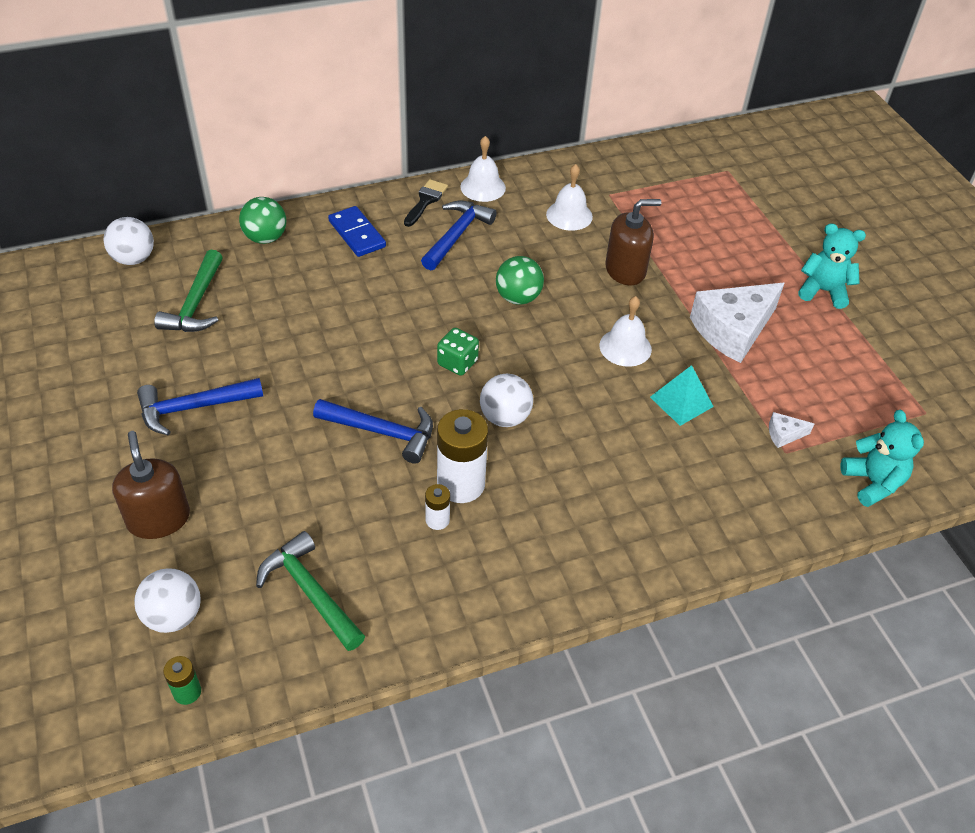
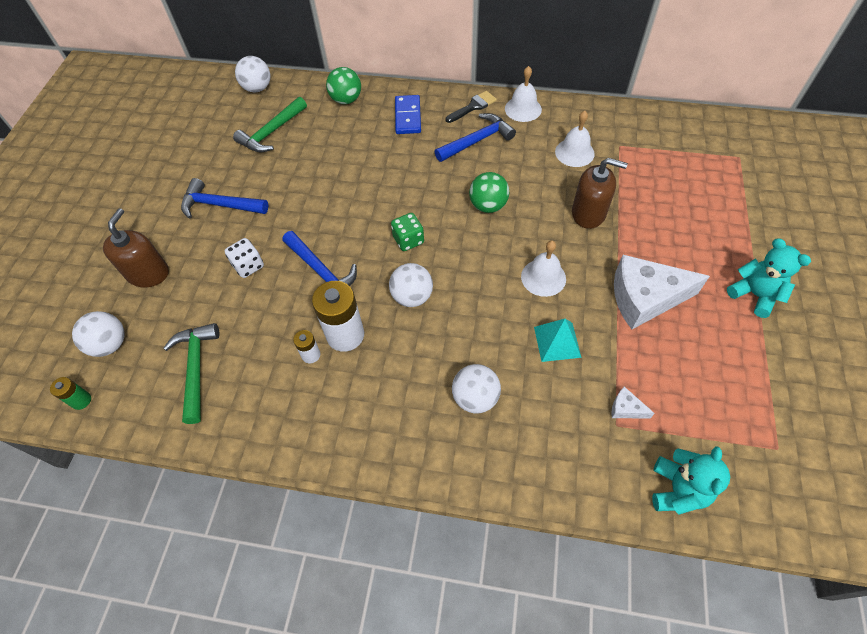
camera: 35 degrees right, 10 degrees up
none -> white dice [225,238,264,278]
none -> white ball [452,364,501,413]

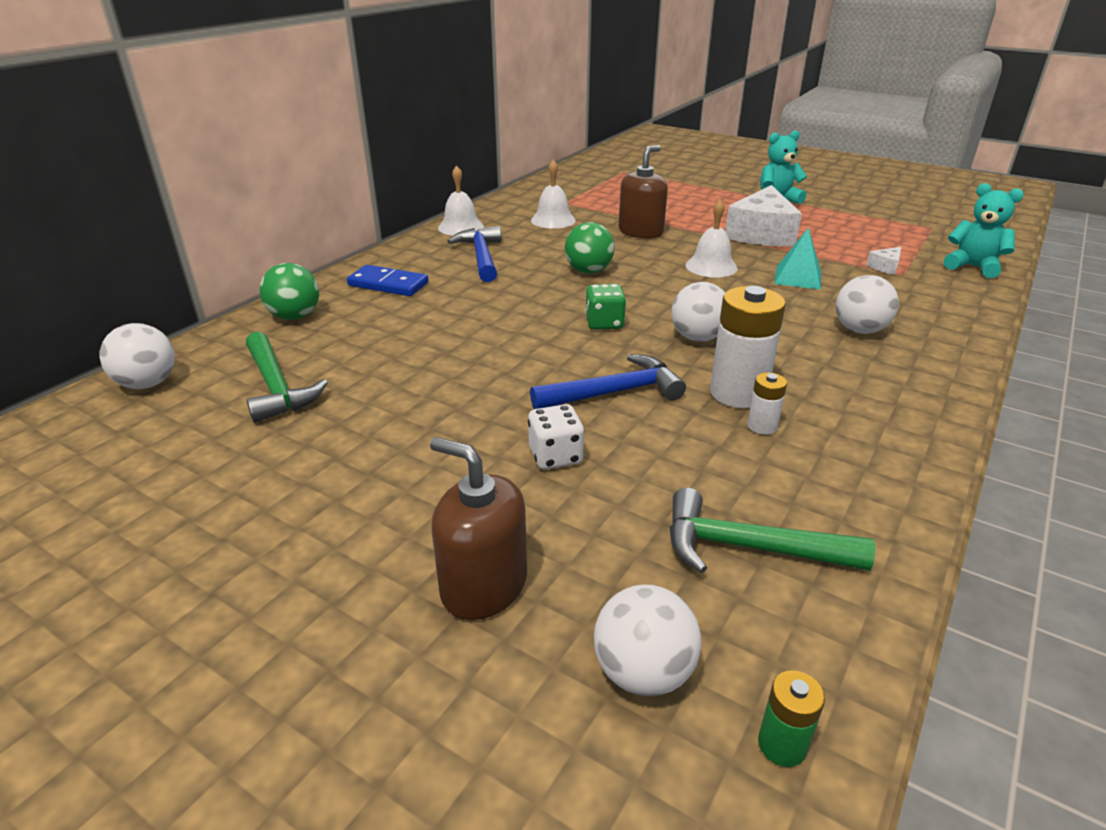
camera: 70 degrees left, 25 degrees down
blue hammer [181,178,268,219] -> none
black brush [446,91,497,123] -> none

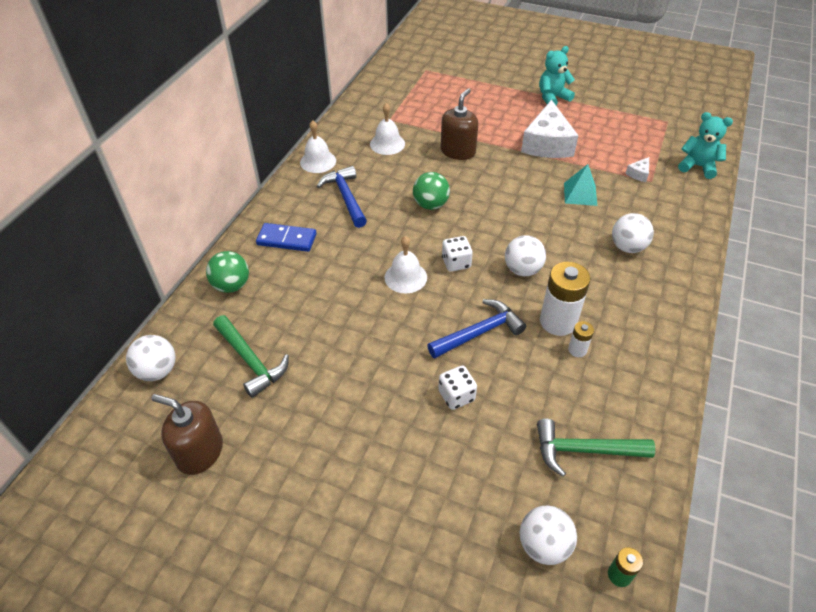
camera: 10 degrees left, 15 degrees up
brown soap dispenser [430,437,527,620] -> brown soap dispenser moved to [152,394,223,475]
green dice [585,284,626,330] -> white dice [442,236,473,272]
white bell [686,199,738,278] -> white bell moved to [385,236,427,293]

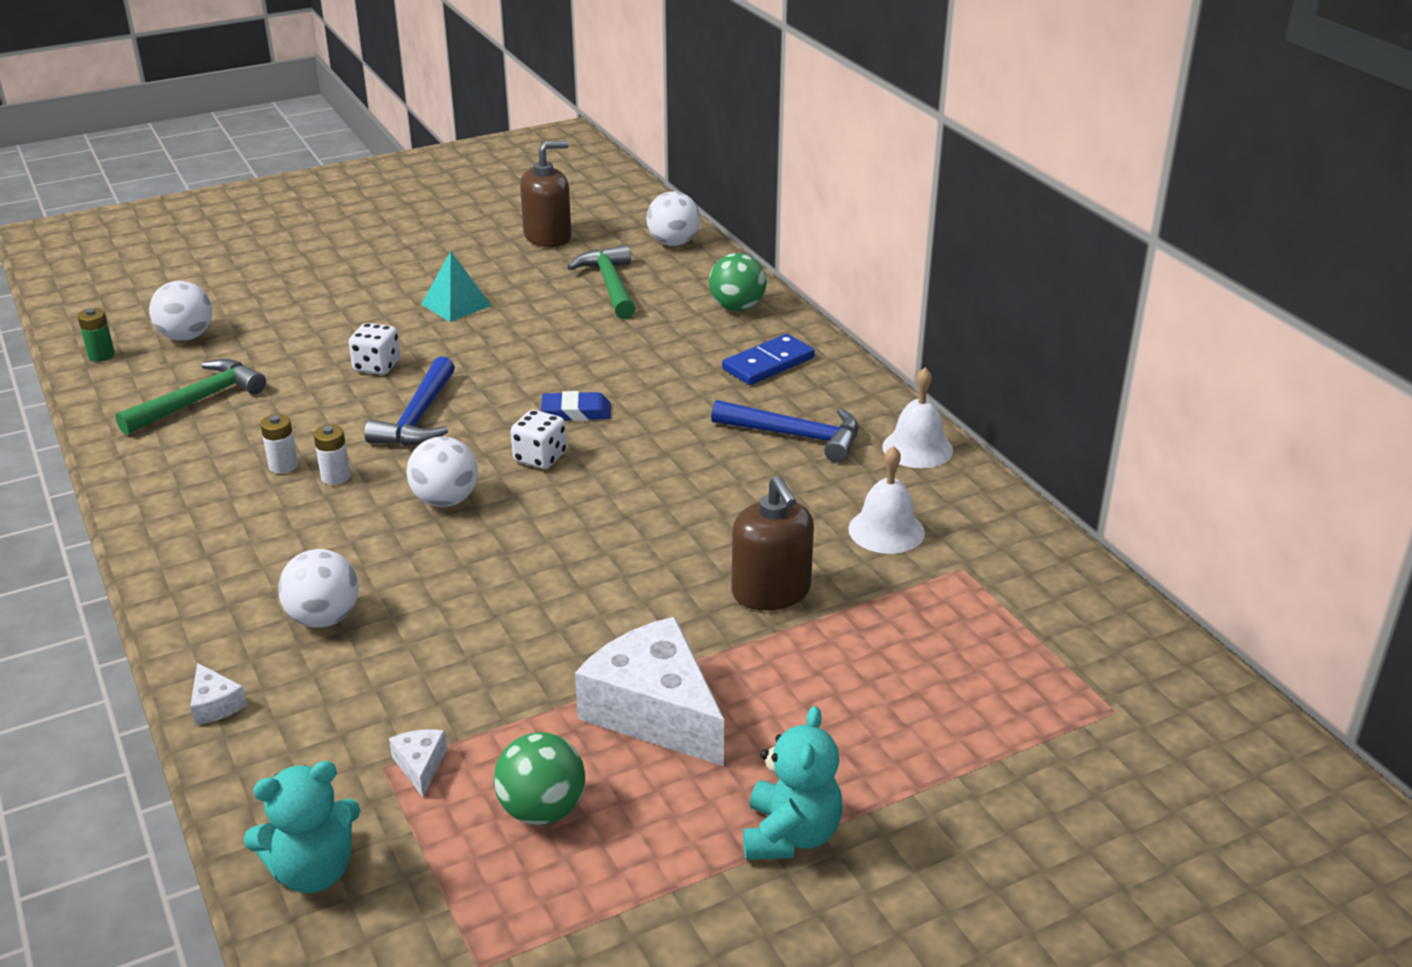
camera: 130 degrees right, 15 degrees down
green hammer [213,315,289,398] -> green hammer turned 75 degrees clockwise [567,245,636,319]
white bell [385,236,427,293] -> blue eraser [541,391,611,421]
green ball [413,172,450,210] -> green ball moved to [494,732,585,825]
white battery [540,262,590,336] -> white battery [314,425,350,485], size x0.49
turquoise pyramid [564,164,597,206] -> turquoise pyramid moved to [421,251,492,322]
none -> white cheese [190,663,247,725]

